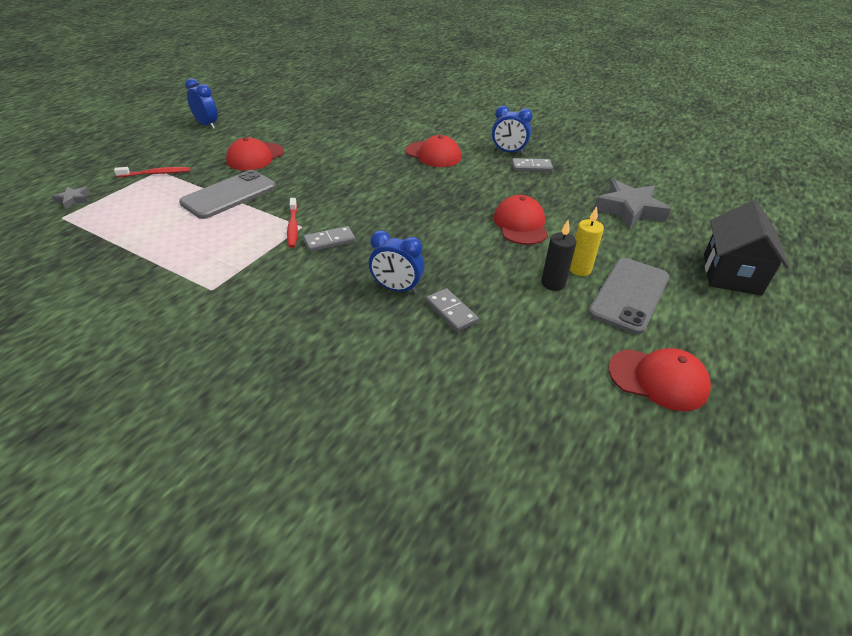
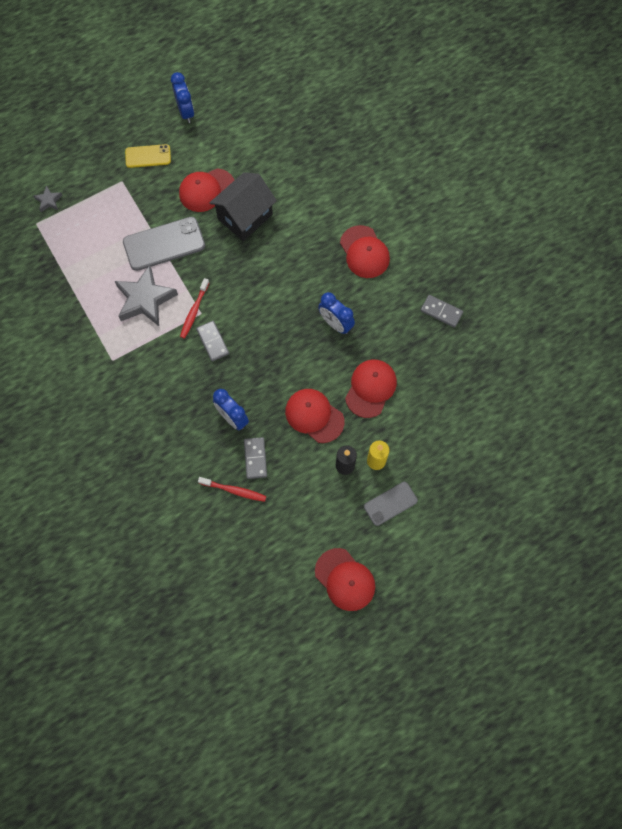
camera: 30 degrees right, 30 degrees up
red toothbrush [114,167,190,177] -> red toothbrush moved to [198,477,266,502]
grey domino [303,226,356,252] -> grey domino turned 60 degrees clockwise [196,321,229,361]
blue clock [492,106,532,154] -> blue clock moved to [318,292,355,334]
grey phone [588,258,669,334] -> grey phone [364,482,418,526], size x0.60
grey star [594,179,671,229] -> grey star moved to [115,265,178,326]
black house [704,200,789,295] -> black house moved to [210,172,277,241]
none -> yellow phone [125,144,171,168]
none -> red cap [285,389,344,443]

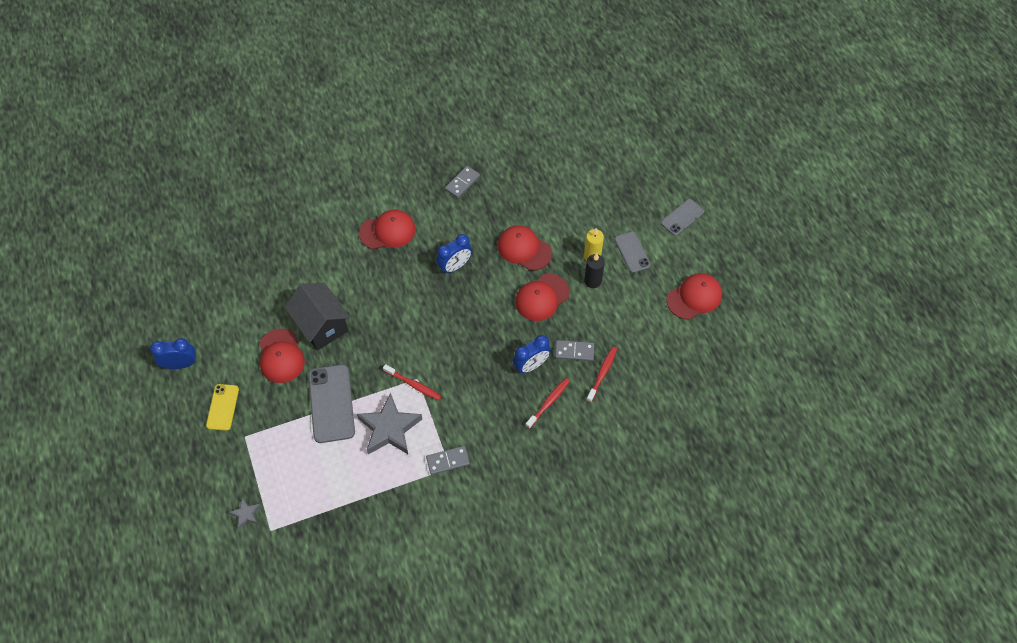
camera: 80 degrees left, 10 degrees down
grey domino [196,321,229,361] -> grey domino moved to [426,446,470,475]
none -> red toothbrush [525,378,570,429]
none -> grey phone [661,199,704,236]

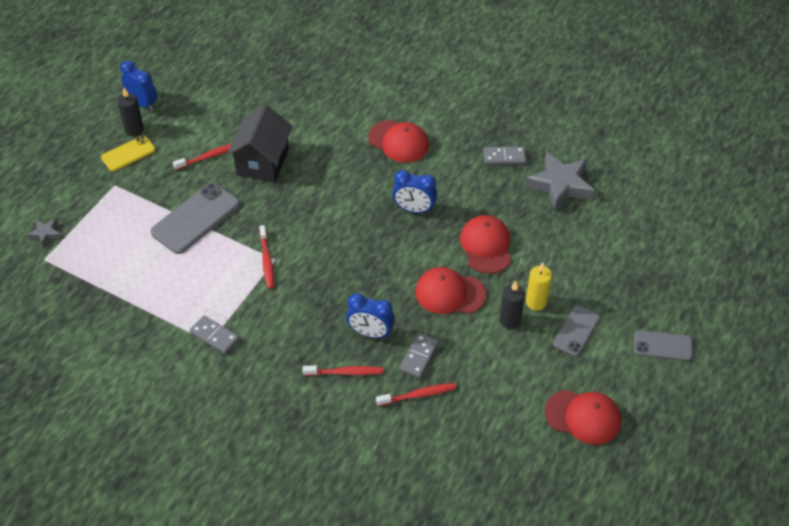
camera: 50 degrees right, 10 degrees down
red cap [260,328,305,383] -> red toothbrush [173,144,231,170]
grey star [357,392,422,454] -> grey star moved to [525,152,595,212]
grey domino [555,340,594,361] -> grey domino turned 60 degrees clockwise [399,333,439,378]
none -> black candle [117,88,144,136]

